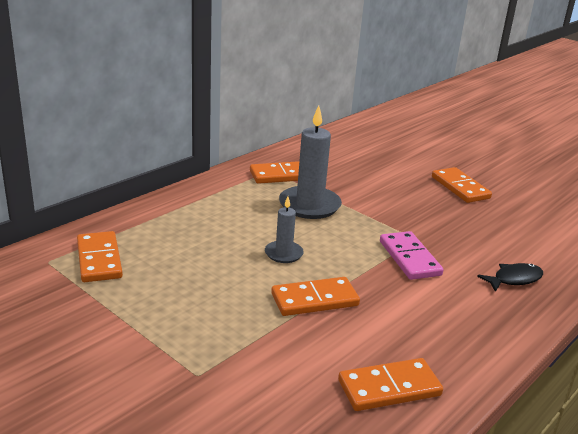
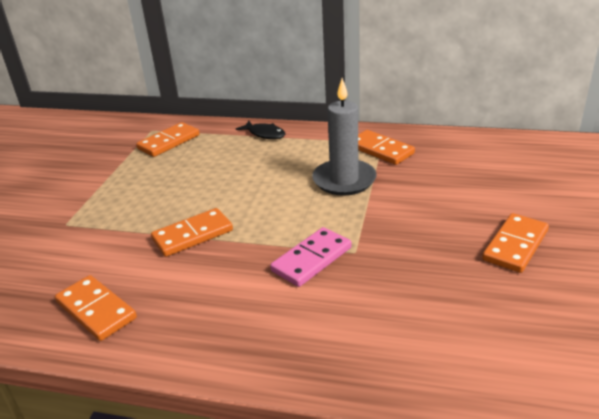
camera: 65 degrees right, 5 degrees up
grey candle [265,197,304,263] -> none
orange domino [271,277,360,316] -> orange domino turned 75 degrees counterclockwise [151,208,233,257]
black fish [477,263,543,292] -> black fish moved to [236,121,285,139]

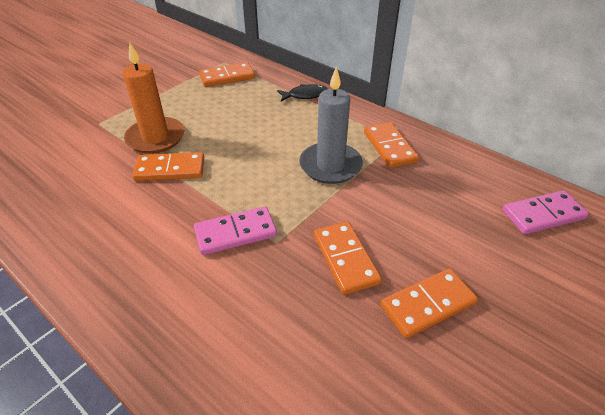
camera: 25 degrees right, 10 degrees up
orange domino [55,275,137,341] -> orange domino moved to [314,221,382,295]
black fish [236,121,285,139] -> black fish turned 75 degrees counterclockwise [277,84,327,102]
none -> orange candle [123,42,184,154]
none -> pink domino [503,190,589,234]

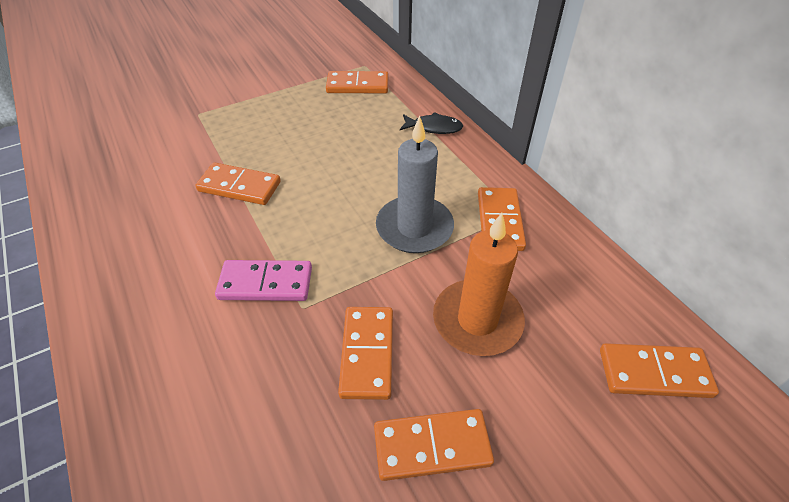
camera: 20 degrees right, 5 degrees up
orange candle [123,42,184,154] -> orange candle moved to [433,213,525,356]
pink domino [503,190,589,234] -> orange domino [600,343,719,398]

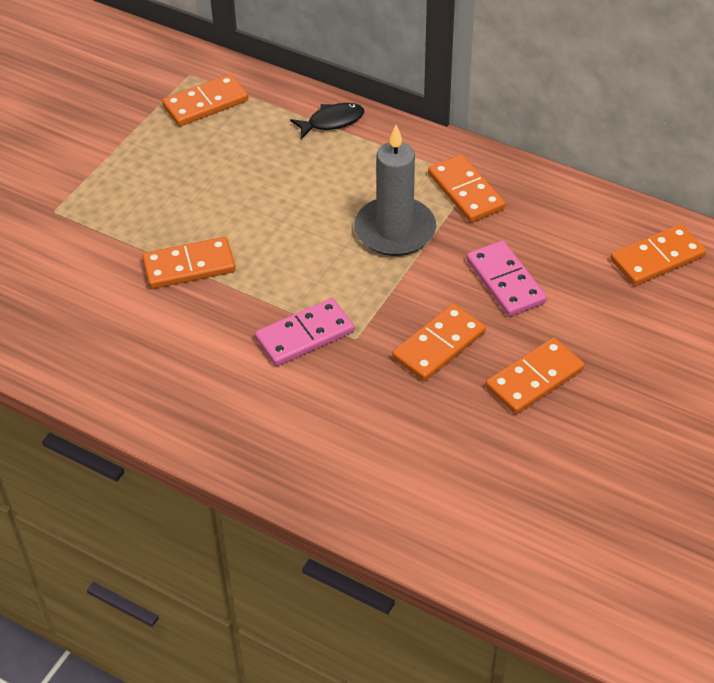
camera: 30 degrees left, 0 degrees up
orange domino [338,307,393,400] -> orange domino turned 75 degrees clockwise [392,304,486,381]
orange candle [433,213,525,356] -> pink domino [466,241,547,317]

